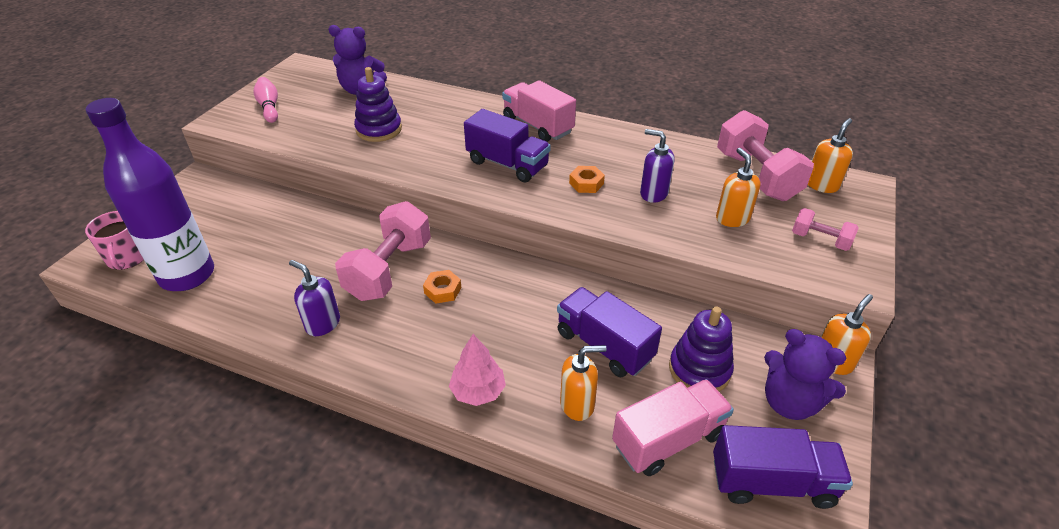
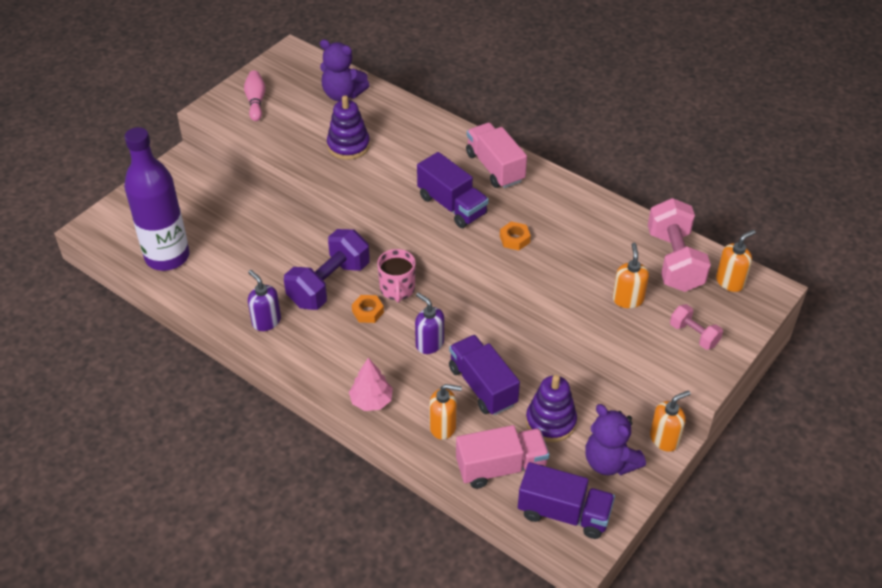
camera: 15 degrees right, 5 degrees up
pink mug [85,211,144,270] -> pink mug moved to [377,249,416,303]
pink dumbbell [335,201,431,301] -> purple dumbbell [284,229,370,310]
purple soap dispenser [640,129,675,203] -> purple soap dispenser moved to [415,292,444,354]

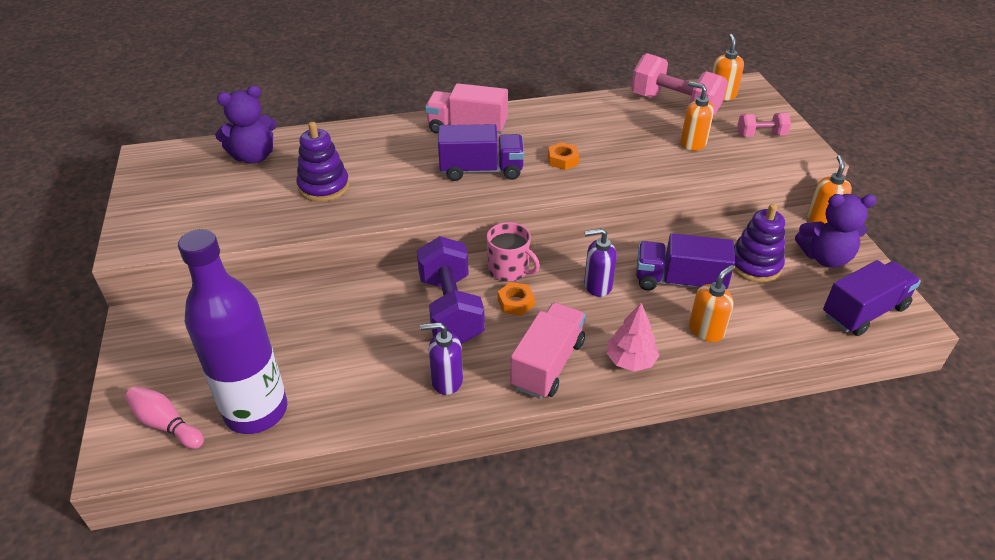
camera: 50 degrees left, 5 degrees down
pink bowling pin [244,70,265,121] -> pink bowling pin moved to [125,386,204,449]
pink truck [456,425,550,489] -> pink truck moved to [510,302,586,399]

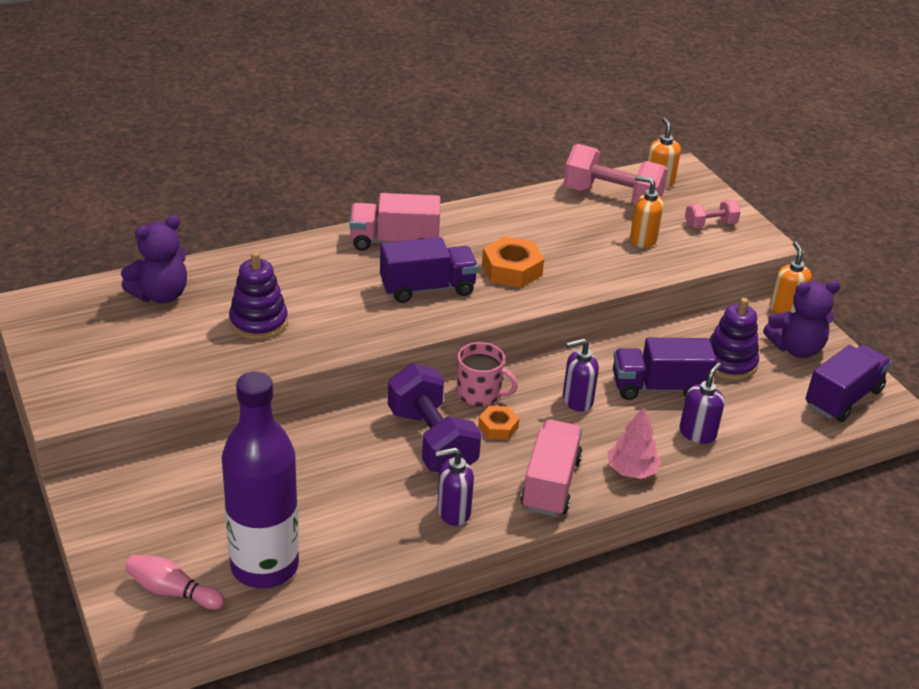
camera: 15 degrees left, 5 degrees down
orange nut [548,142,579,170] -> orange nut [482,236,544,288], size x1.69
orange soap dispenser [689,265,734,342] -> purple soap dispenser [679,362,724,444]

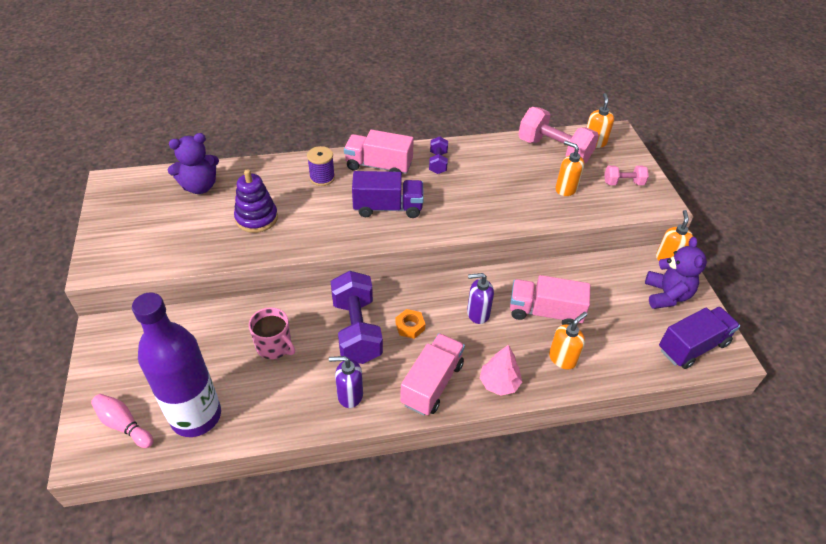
camera: 15 degrees right, 10 degrees up
pink mug [457,342,518,407] -> pink mug moved to [249,307,295,359]
orange nut [482,236,544,288] -> none
purple truck [613,338,717,400] -> pink truck [510,275,590,325]
purple soap dispenser [679,362,724,444] -> orange soap dispenser [549,312,588,370]
purple stacking toy [710,298,759,380] -> none
purple teddy bear [763,280,841,358] -> purple teddy bear turned 90 degrees counterclockwise [645,237,707,309]
none -> purple spool [307,146,335,186]
none -> purple dumbbell [429,136,448,174]

